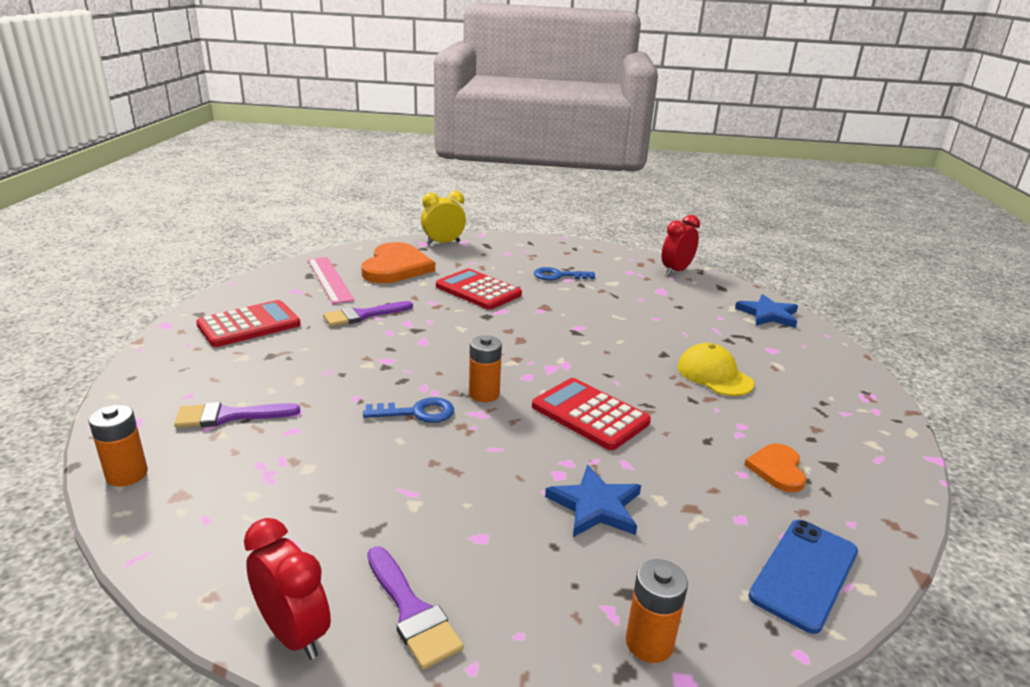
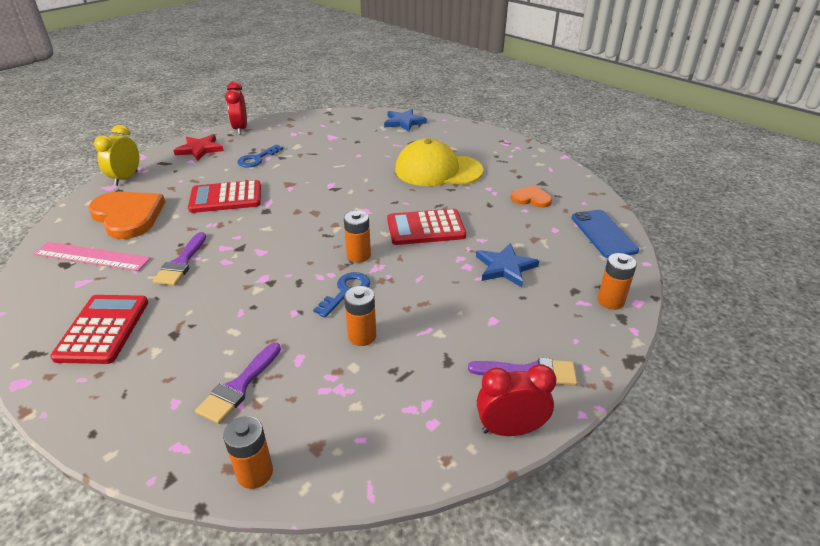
camera: 50 degrees left, 10 degrees up
red clock [662,215,700,276] -> red clock moved to [225,81,247,135]
yellow cap [677,343,754,396] -> yellow cap [395,138,483,186], size x1.61
orange heart [744,444,806,492] -> orange heart turned 150 degrees clockwise [511,185,552,208]
none -> red star [173,134,224,161]
none -> orange battery [344,286,376,346]

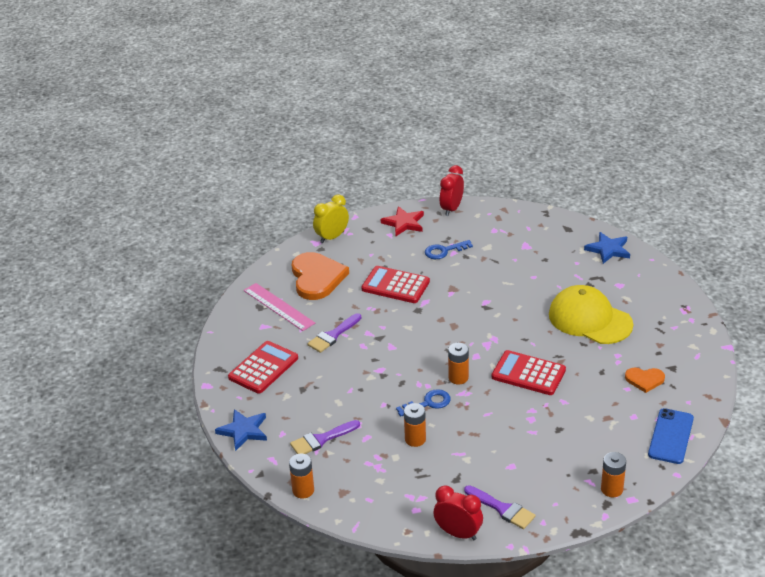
camera: 35 degrees right, 0 degrees up
blue star [476,243,539,287] -> blue star moved to [215,409,267,451]
orange heart [511,185,552,208] -> orange heart turned 135 degrees clockwise [625,368,665,393]

